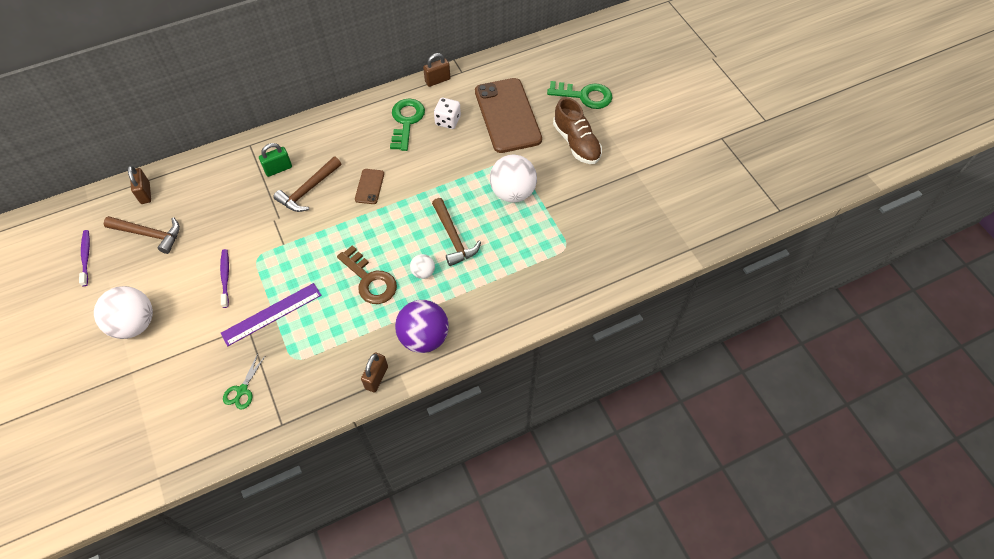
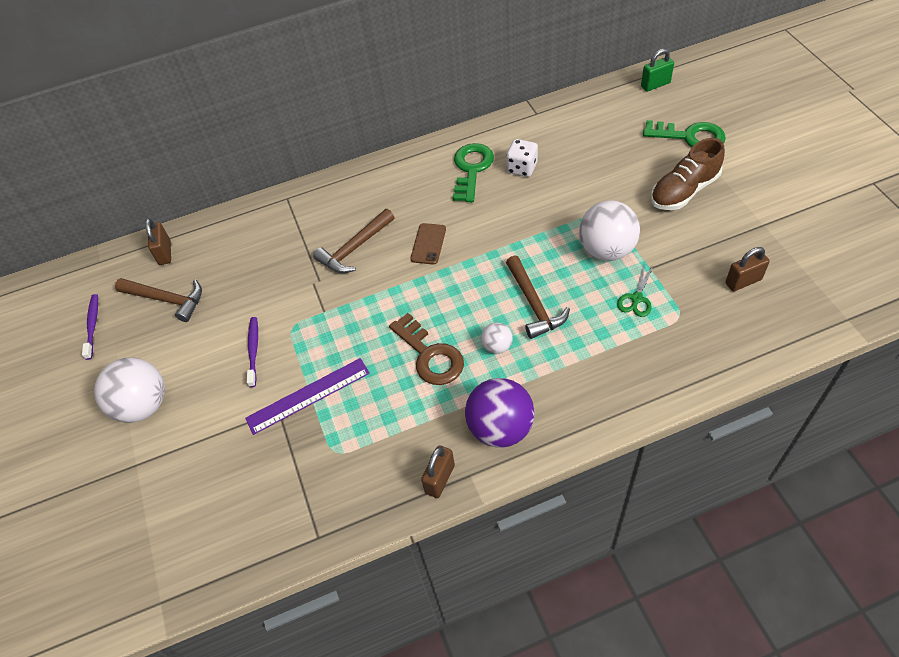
camera: 10 degrees right, 5 degrees down
green scissors [223,354,266,409] -> green scissors moved to [617,264,654,317]
green padlock [259,143,292,177] -> green padlock moved to [641,48,674,92]
brown padlock [423,53,450,87] -> brown padlock moved to [725,247,770,291]
brown phone [475,78,542,153] -> none
brown shoe [553,97,602,164] -> brown shoe turned 75 degrees clockwise [651,138,725,210]

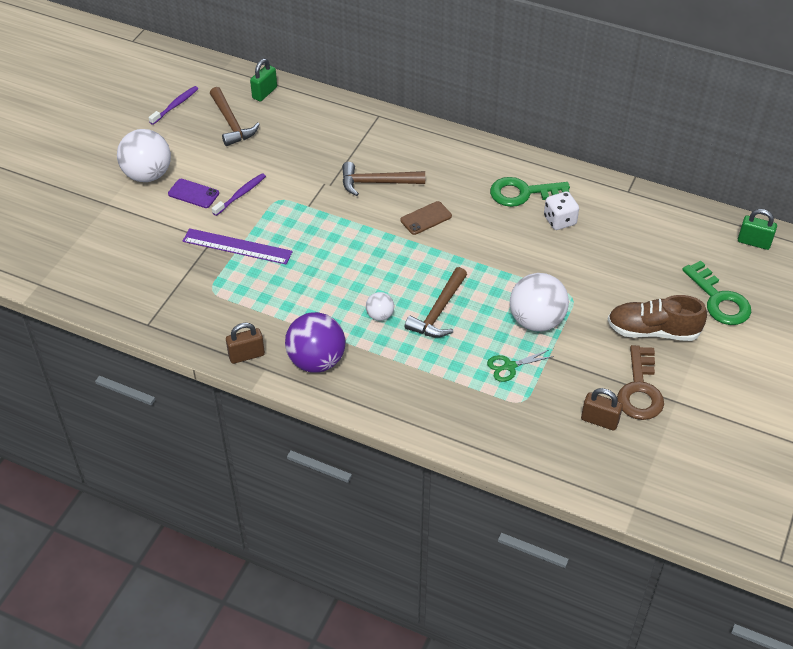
camera: 40 degrees right, 5 degrees down
brown padlock [145,218,171,265] -> green padlock [250,59,277,102]
brown key [389,313,464,385] -> brown key moved to [617,345,664,420]
green key [453,143,494,202] -> green key turned 150 degrees counterclockwise [490,177,570,207]
none -> purple phone [168,179,219,208]

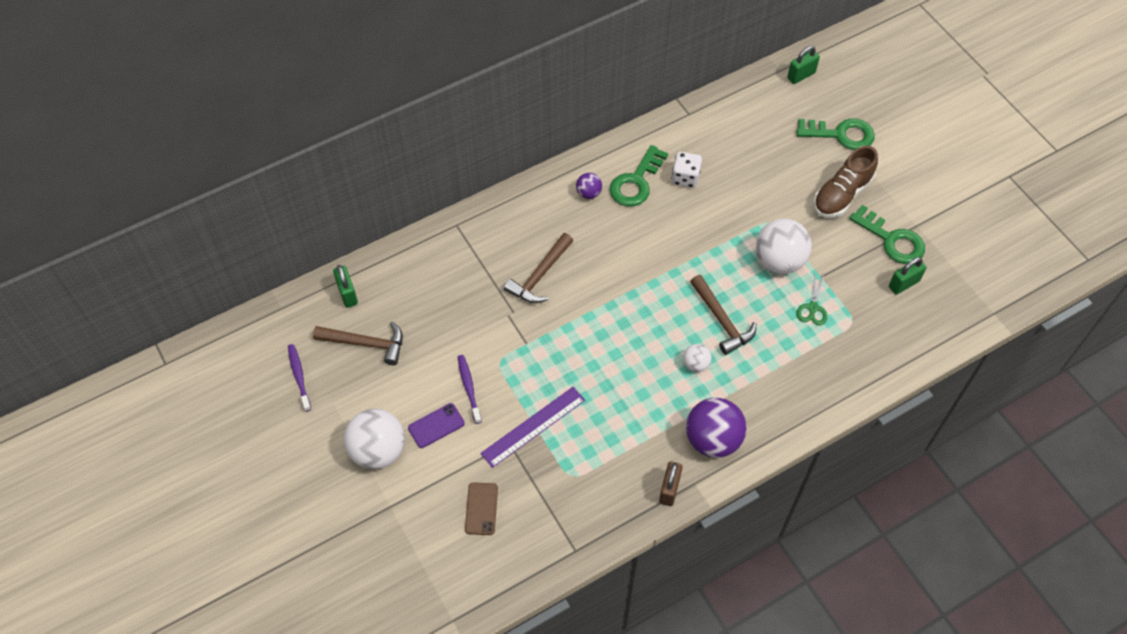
camera: 55 degrees left, 10 degrees up
brown phone [400,201,452,235] -> brown phone moved to [465,482,498,535]
brown padlock [581,388,623,431] -> green padlock [889,257,926,295]
brown key [617,345,664,420] -> green key [849,205,925,264]
none -> purple ball [576,173,602,199]

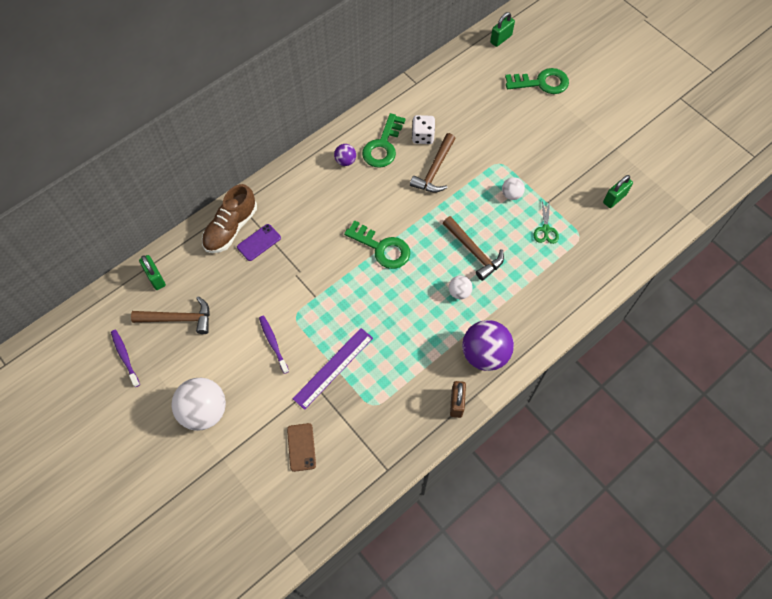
camera: 10 degrees left, 5 degrees up
purple phone [408,403,465,448] -> purple phone moved to [237,224,281,261]
brown hammer [504,233,573,303] -> brown hammer moved to [410,133,456,193]
white ball [756,219,812,274] -> white ball [502,177,525,200], size x0.49
brown shoe [813,146,878,218] -> brown shoe moved to [202,184,257,253]
green key [849,205,925,264] -> green key moved to [344,220,410,269]

